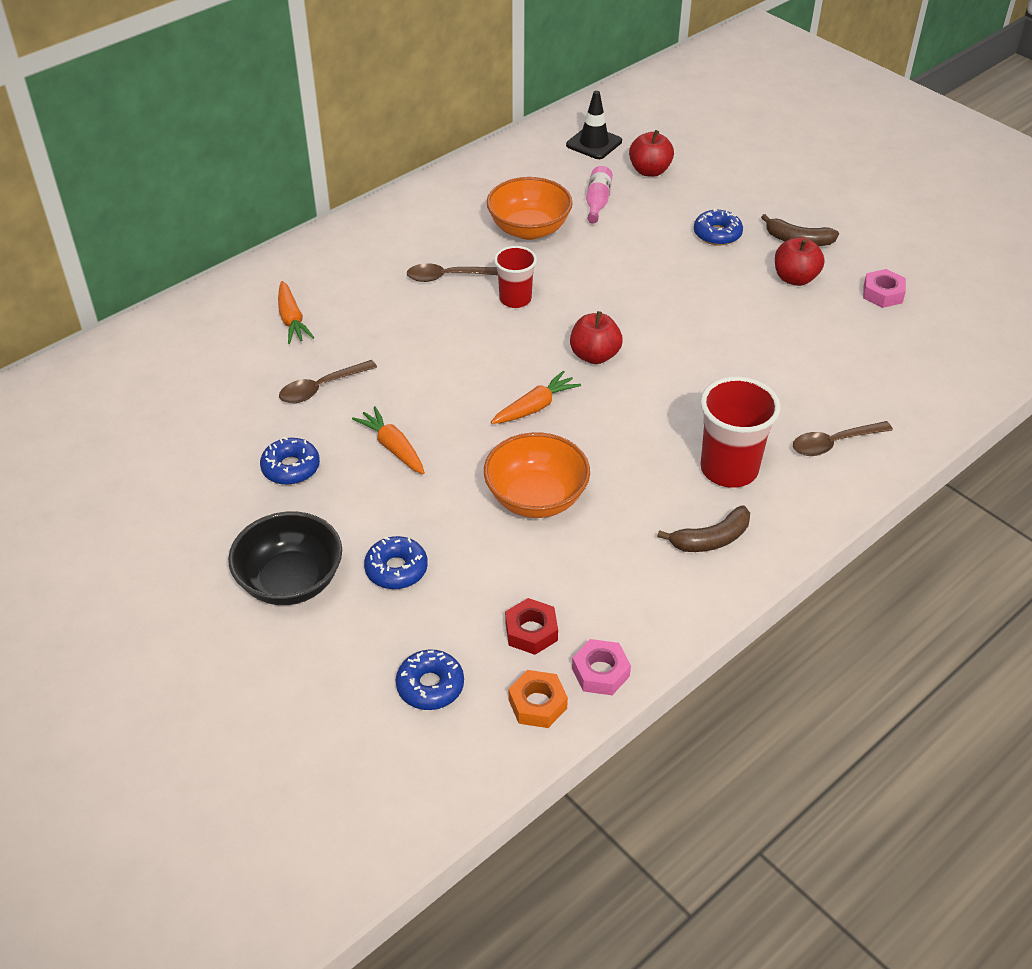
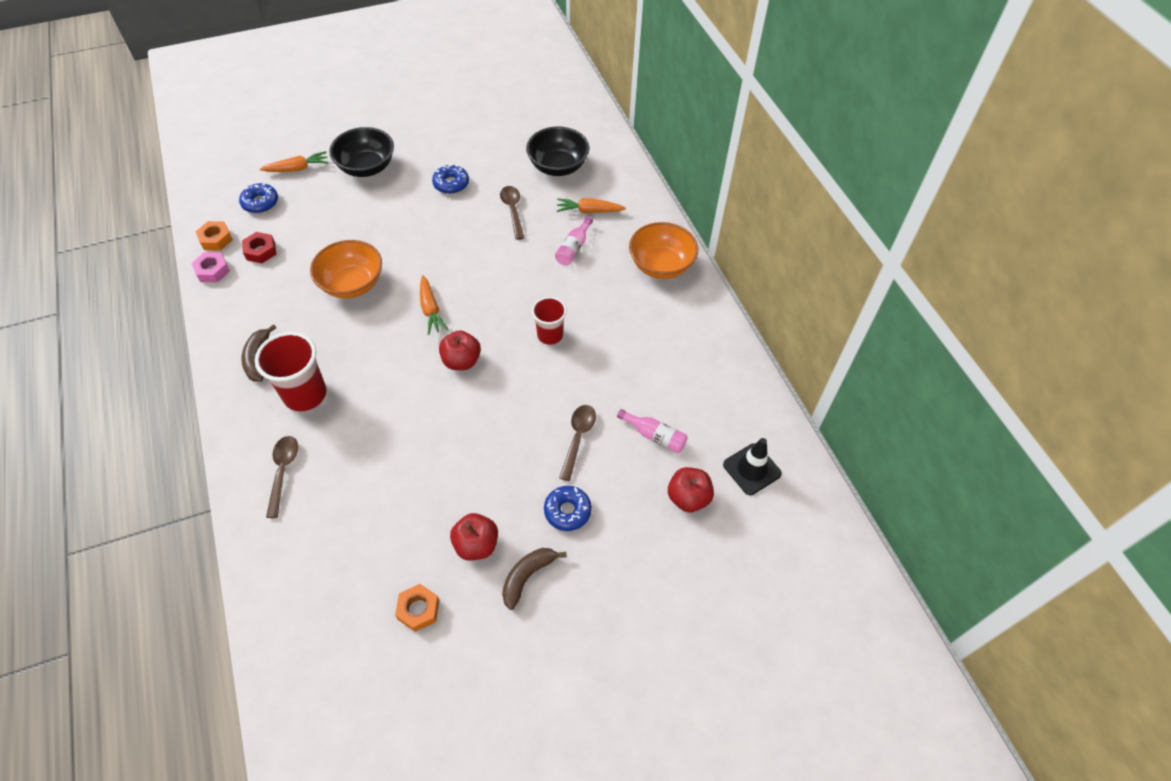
camera: 110 degrees right, 10 degrees up
orange carrot [352,406,425,474] -> orange carrot moved to [260,151,329,172]
blue donut [364,536,428,589] -> none
brown spoon [407,263,498,282] -> brown spoon moved to [559,405,596,481]
orange bowl [487,177,573,240] -> orange bowl moved to [629,222,698,279]
pink nut [863,269,906,308] -> orange nut [395,584,439,632]
none -> black bowl [526,126,589,176]
none -> pink bottle [555,216,593,265]

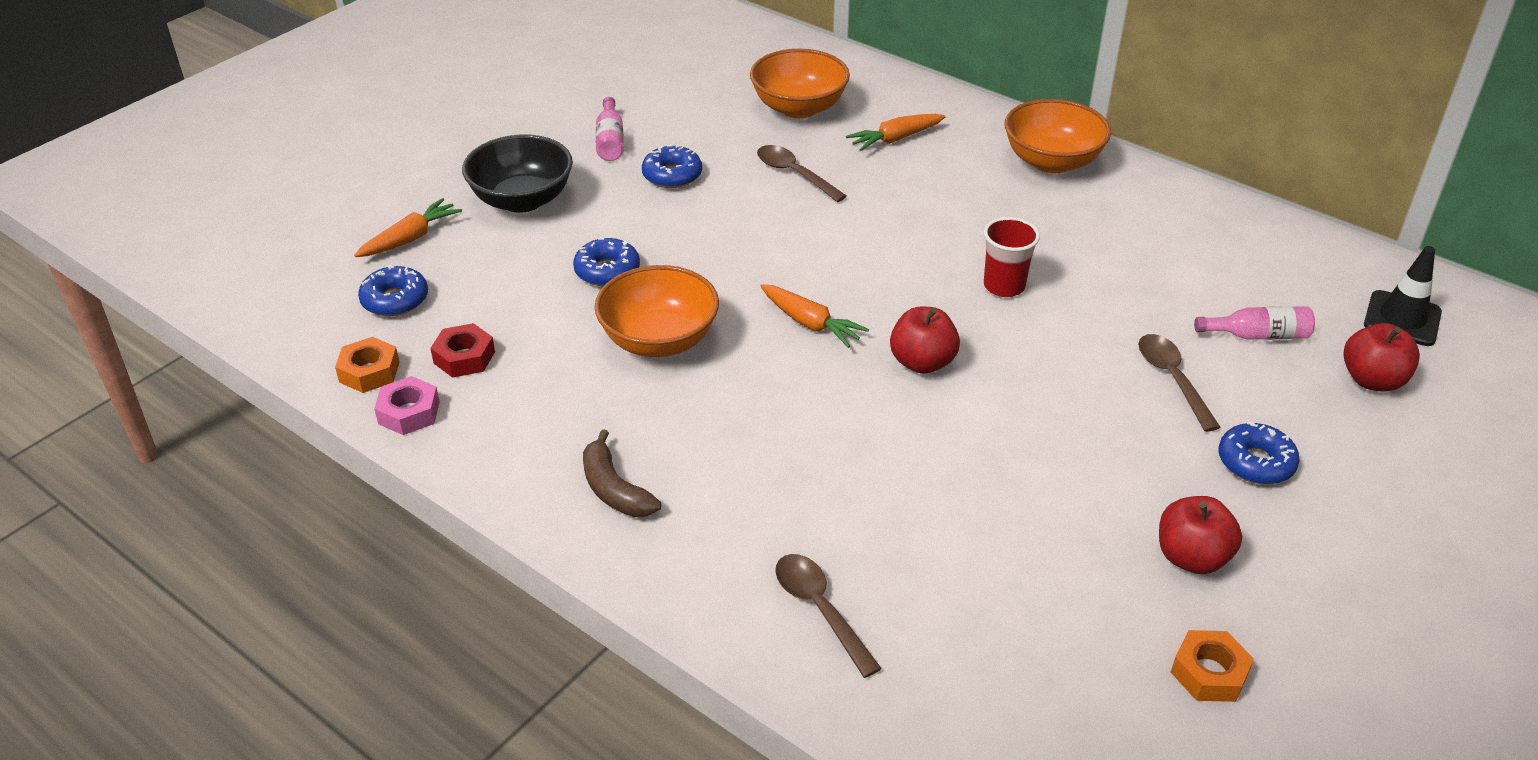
camera: 30 degrees left, 15 degrees down
red cup [255,332,327,411] -> none
brown banana [502,548,567,610] -> none
black bowl [526,126,589,176] -> orange bowl [750,49,850,118]
pink bottle [555,216,593,265] -> pink bottle moved to [596,97,624,161]
none -> blue donut [573,237,640,286]

